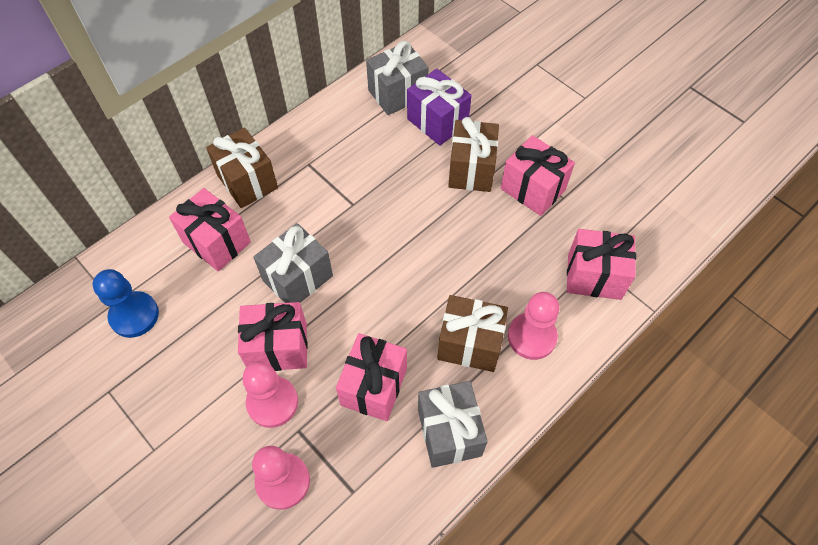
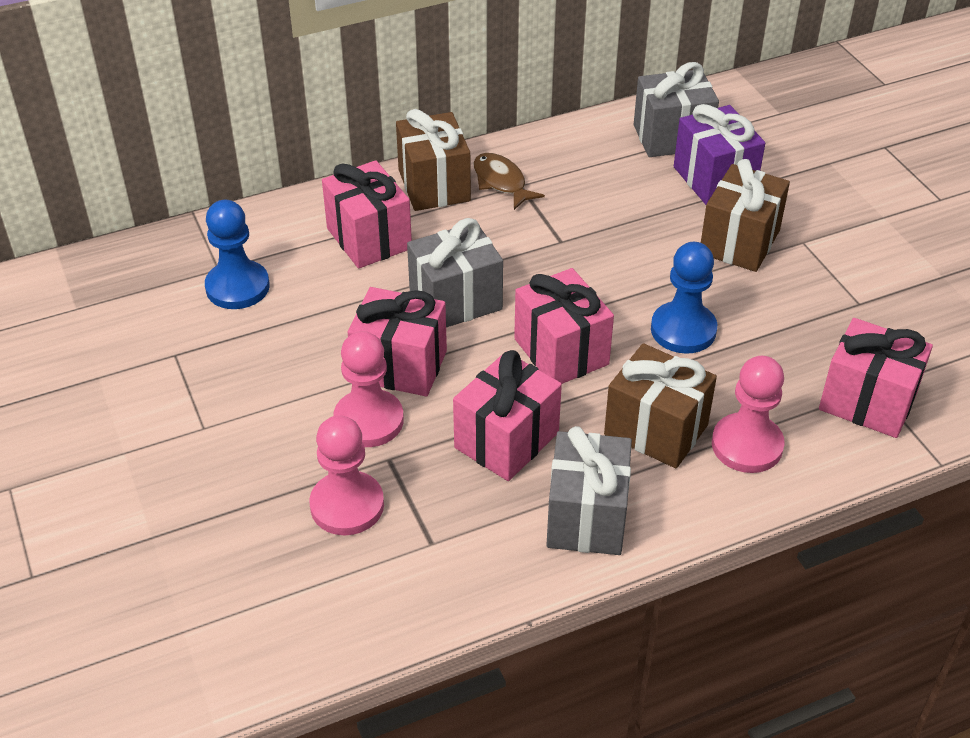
camera: 20 degrees right, 15 degrees down
pink gift [501,135,575,216] -> pink gift moved to [514,268,614,384]
none -> brown fish [473,153,545,210]
none -> blue pawn [651,242,717,354]

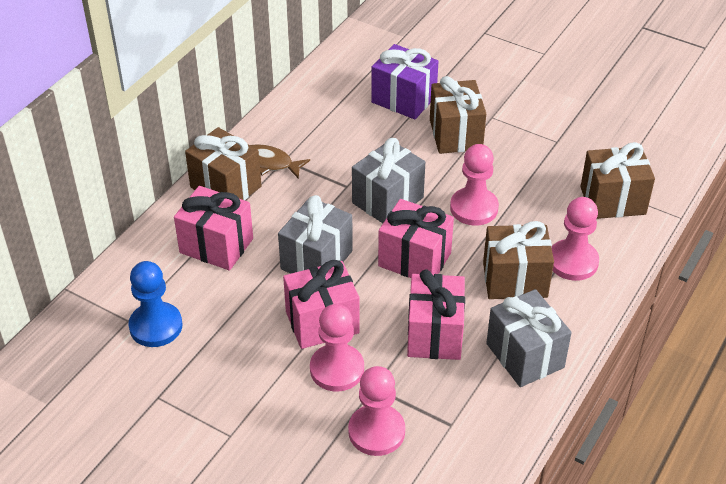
camera: 35 degrees left, 0 degrees up
grey gift [634,62,719,157] -> grey gift moved to [352,138,425,223]
blue pawn [651,242,717,354] -> pink pawn [450,144,499,226]
pink gift [819,318,933,438] -> brown gift [580,142,655,219]

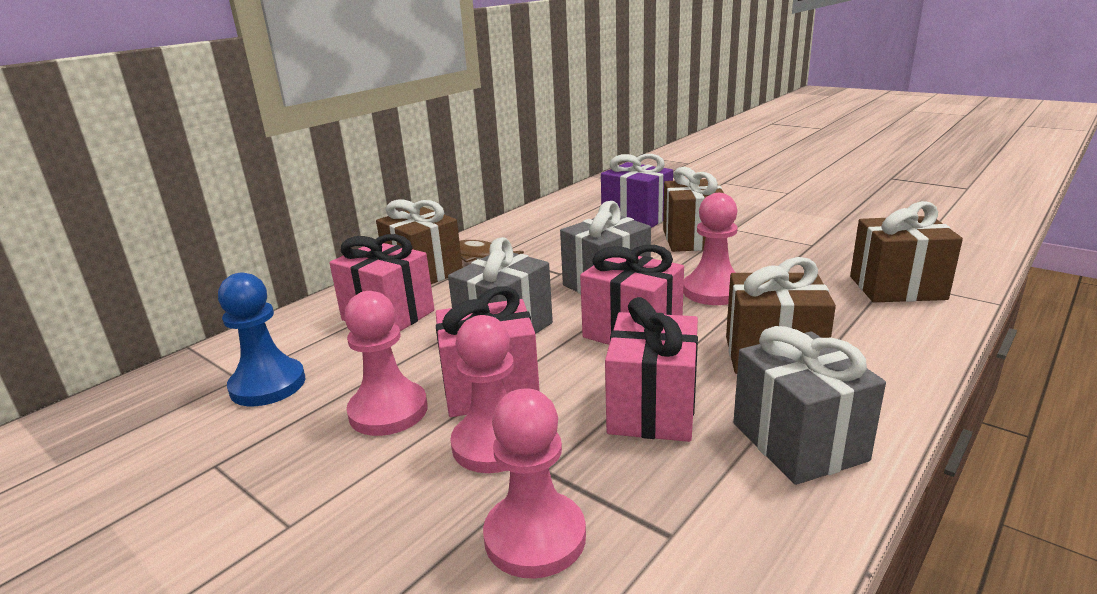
camera: 10 degrees right, 20 degrees down
pink pawn [552,197,599,281] -> pink pawn moved to [344,291,428,436]

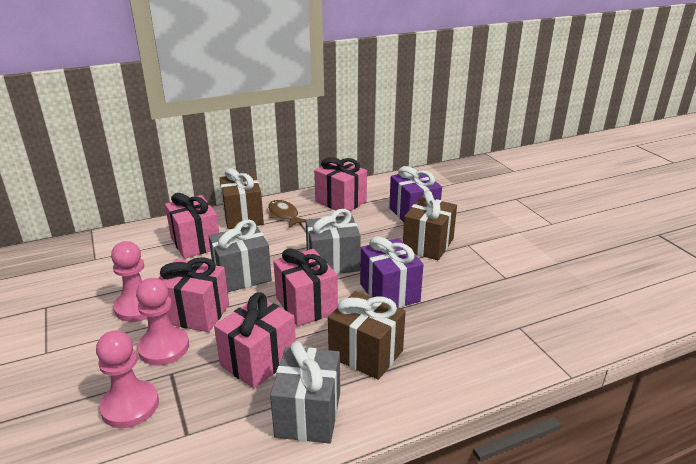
camera: 25 degrees right, 5 degrees up
blue pawn [218,273,306,406] -> none
pink pawn [683,193,738,305] -> purple gift [360,236,424,308]
brown gift [850,201,963,302] -> none
none -> pink gift [314,157,367,211]

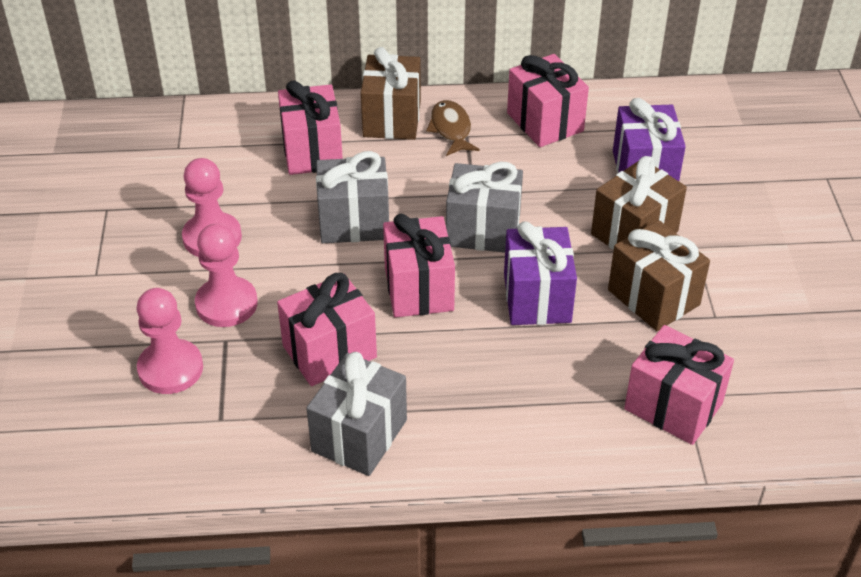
camera: 20 degrees right, 15 degrees up
pink gift [158,257,229,332] -> pink gift moved to [624,325,734,445]
brown gift [328,291,406,380] -> brown gift moved to [608,220,710,331]

